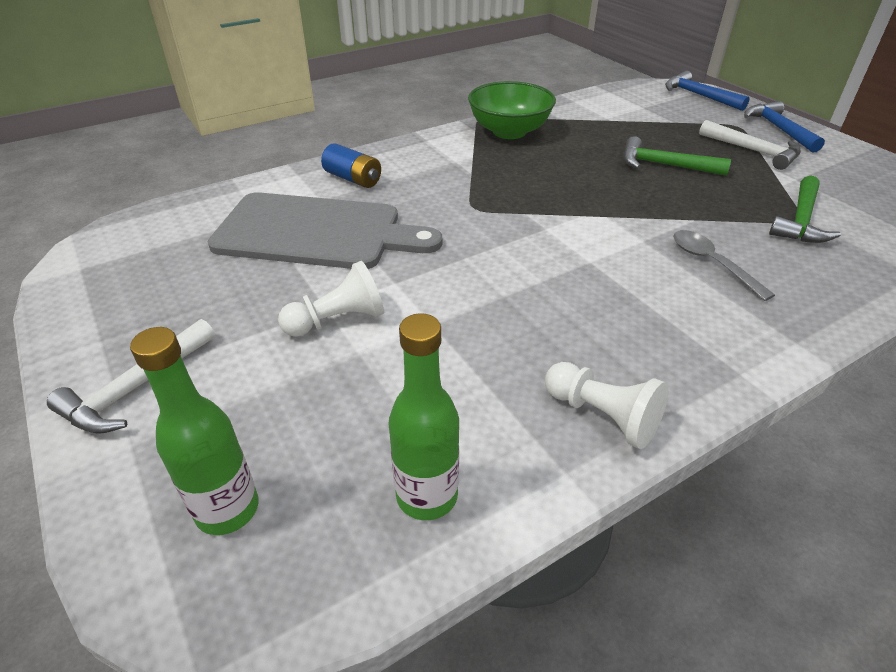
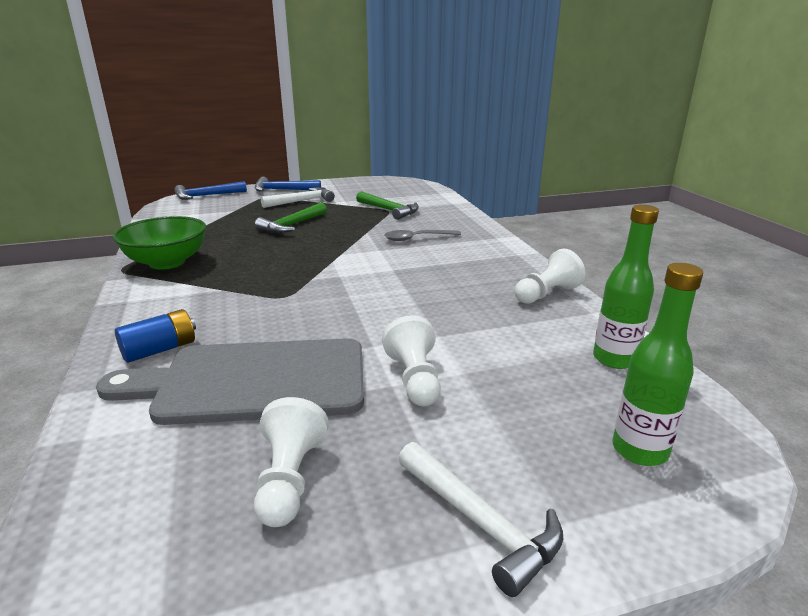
camera: 75 degrees left, 15 degrees down
grey cutting board [208,192,442,269] -> grey cutting board turned 120 degrees counterclockwise [96,338,364,425]
none -> white pawn [254,397,329,527]

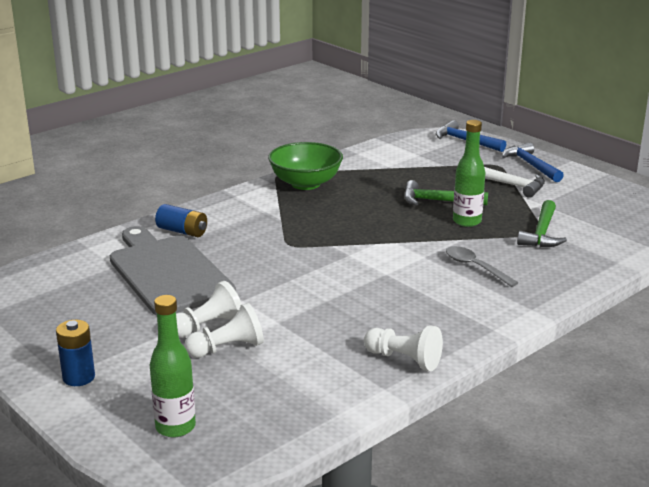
camera: 65 degrees right, 0 degrees up
white pawn [254,397,329,527] -> white pawn moved to [184,303,264,358]
white hammer [398,442,563,597] -> blue battery [56,320,95,386]
green bottle [593,204,659,369] -> green bottle moved to [453,120,485,227]

